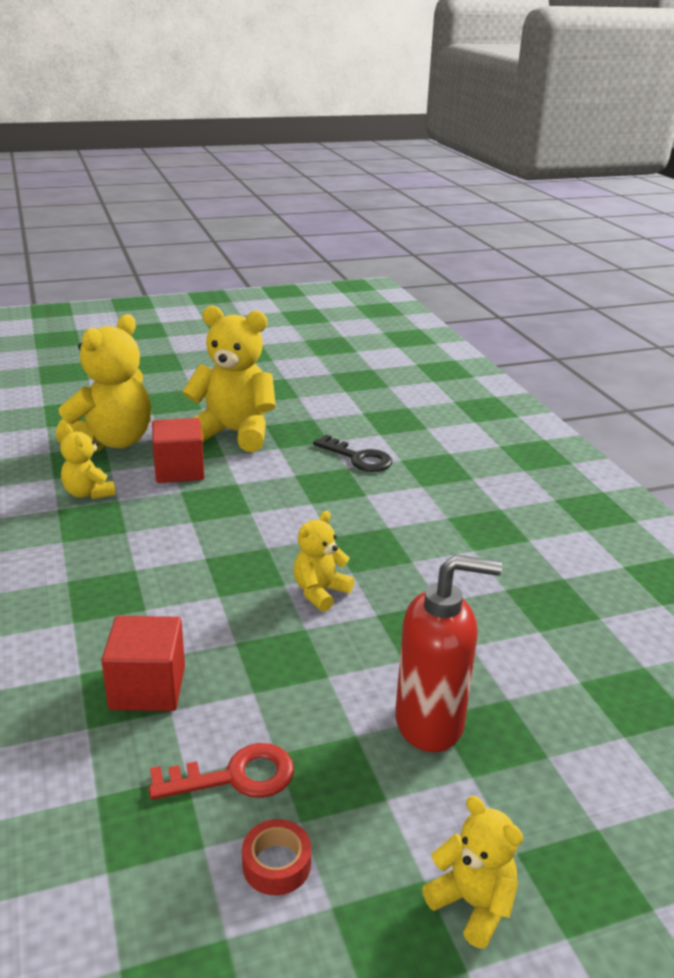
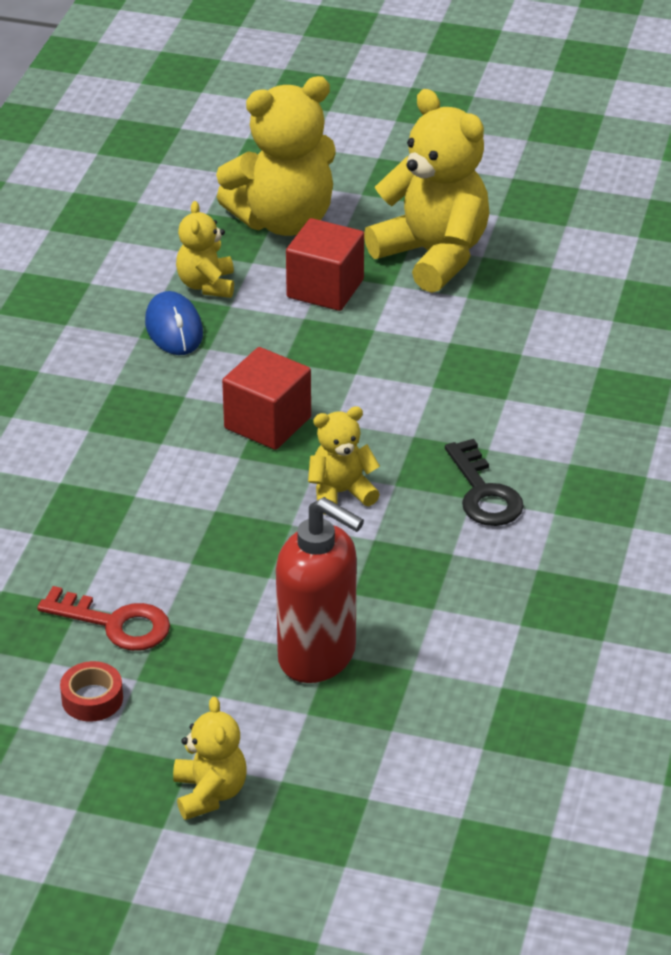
camera: 35 degrees right, 10 degrees up
red cube [101,616,185,711] -> red cube moved to [222,347,311,450]
black key [313,435,392,472] -> black key moved to [445,439,524,526]
none -> blue mouse [145,291,203,355]

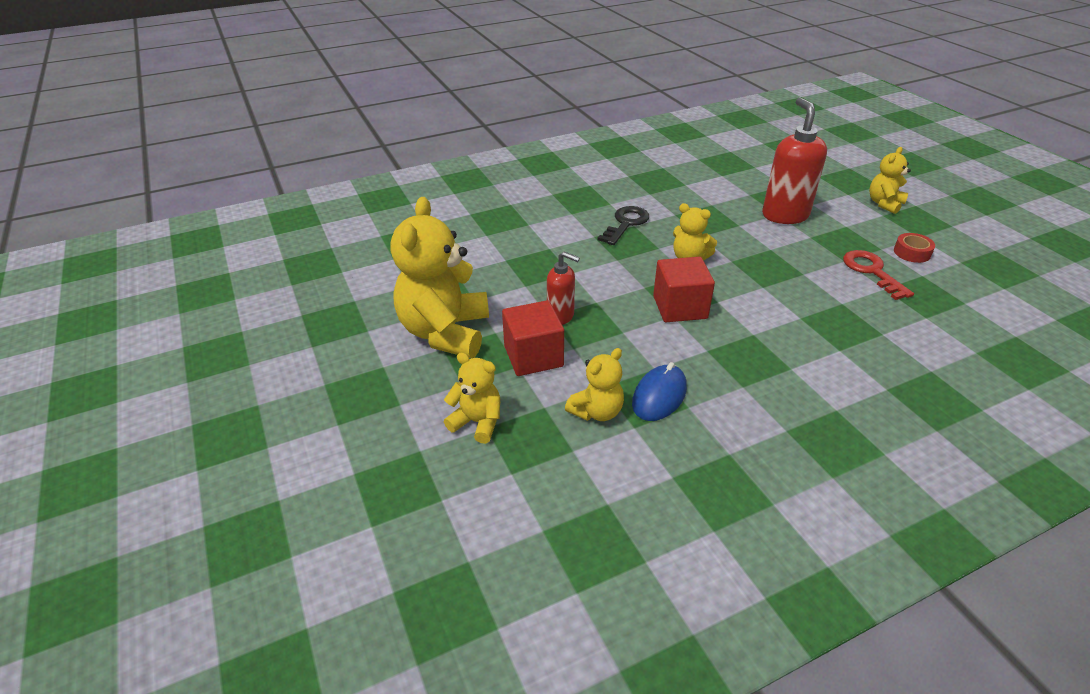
camera: 130 degrees left, 0 degrees up
yellow teddy bear [216,76,336,236] -> yellow teddy bear [444,352,500,444], size x0.51
none -> red soap dispenser [547,251,580,325]

